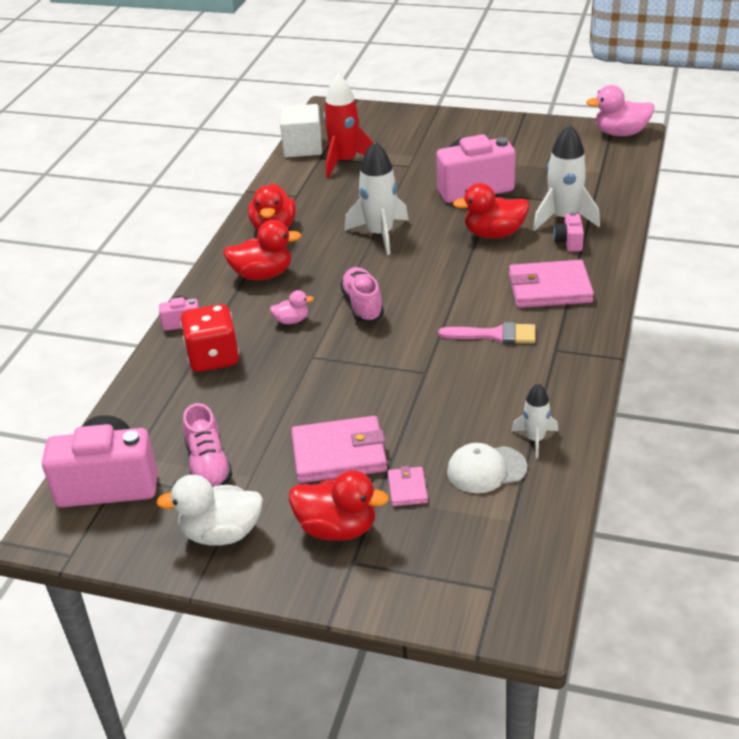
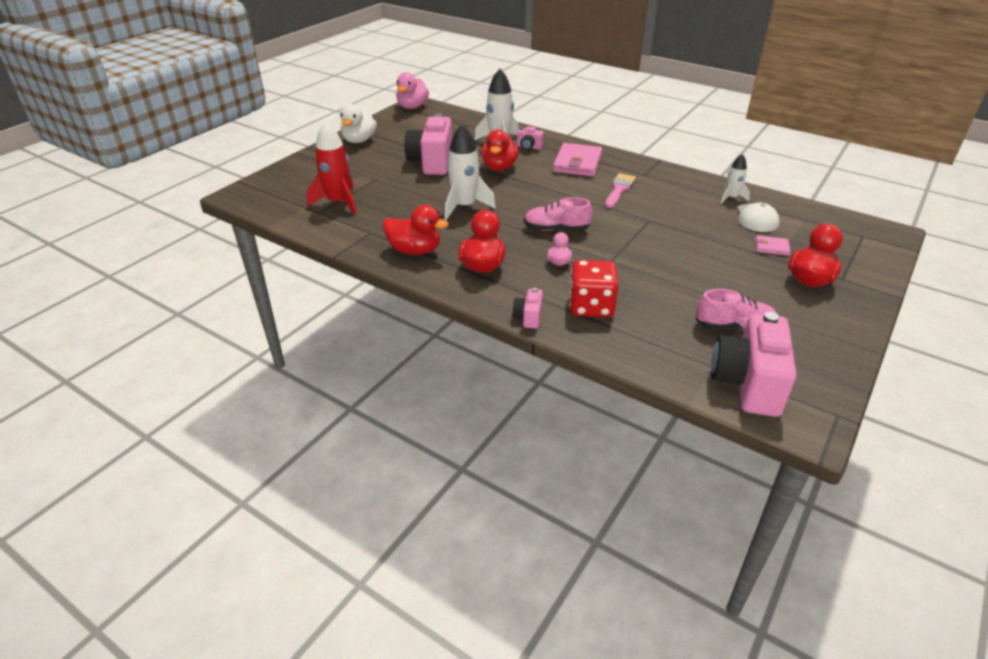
camera: 75 degrees left, 0 degrees up
white duck [156,475,263,546] -> white duck moved to [340,104,377,143]
white cube [280,104,322,157] -> none
pink wallet [291,416,387,483] -> none

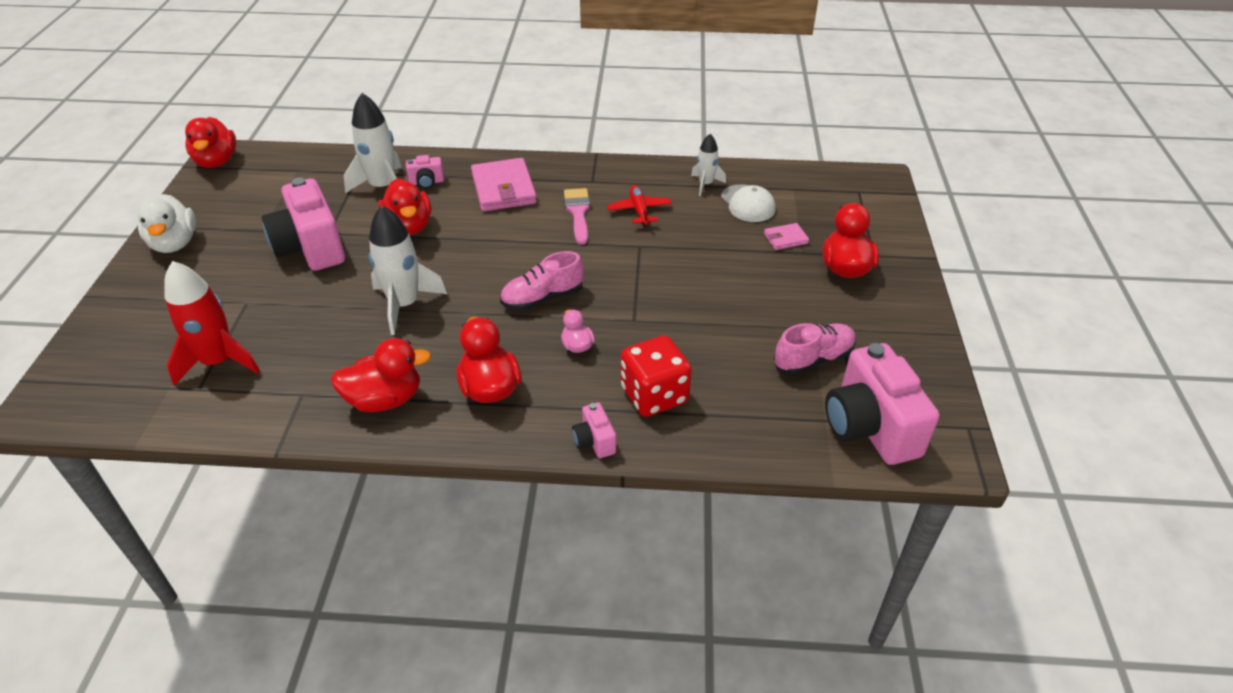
camera: 30 degrees left, 5 degrees up
pink duck [396,72,429,109] -> red duck [185,117,236,168]
none -> red plane [607,185,672,226]

